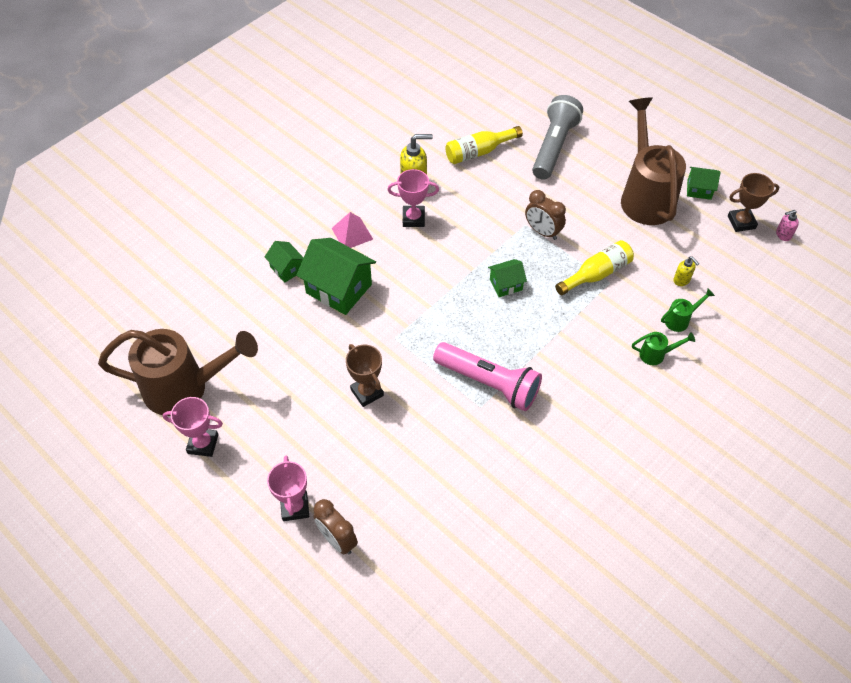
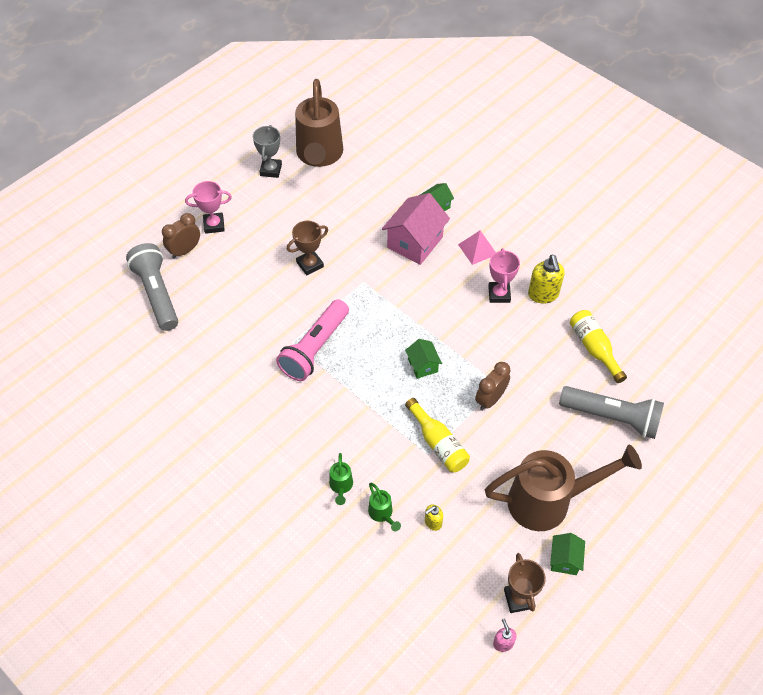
camera: 90 degrees right, 0 degrees up
pink trophy [163,397,223,457] -> grey trophy [253,125,282,178]
green house [296,238,376,315] -> pink house [382,193,450,265]
none -> grey flashlight [126,243,178,331]

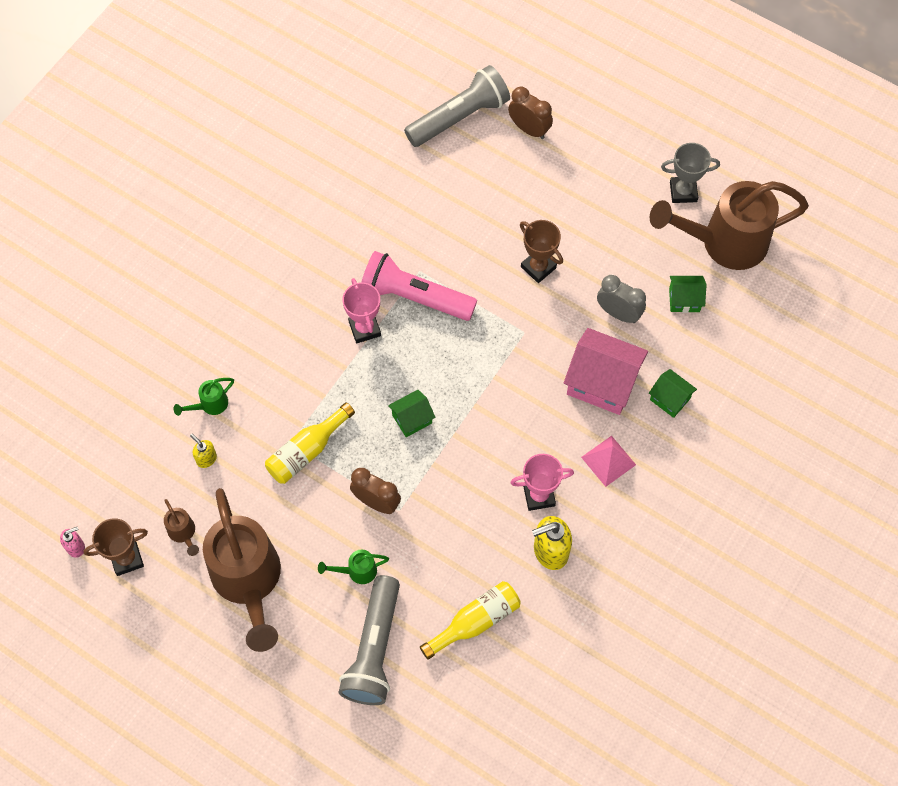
camera: 80 degrees right, 10 degrees up
pink trophy [185,181,232,234] -> pink trophy moved to [342,278,381,343]
green watering can [329,453,353,505] -> green watering can moved to [318,550,389,584]
green house [550,533,585,575] -> green house moved to [669,276,706,313]
none -> brown watering can [164,499,199,556]
none -> grey clock [597,275,646,323]

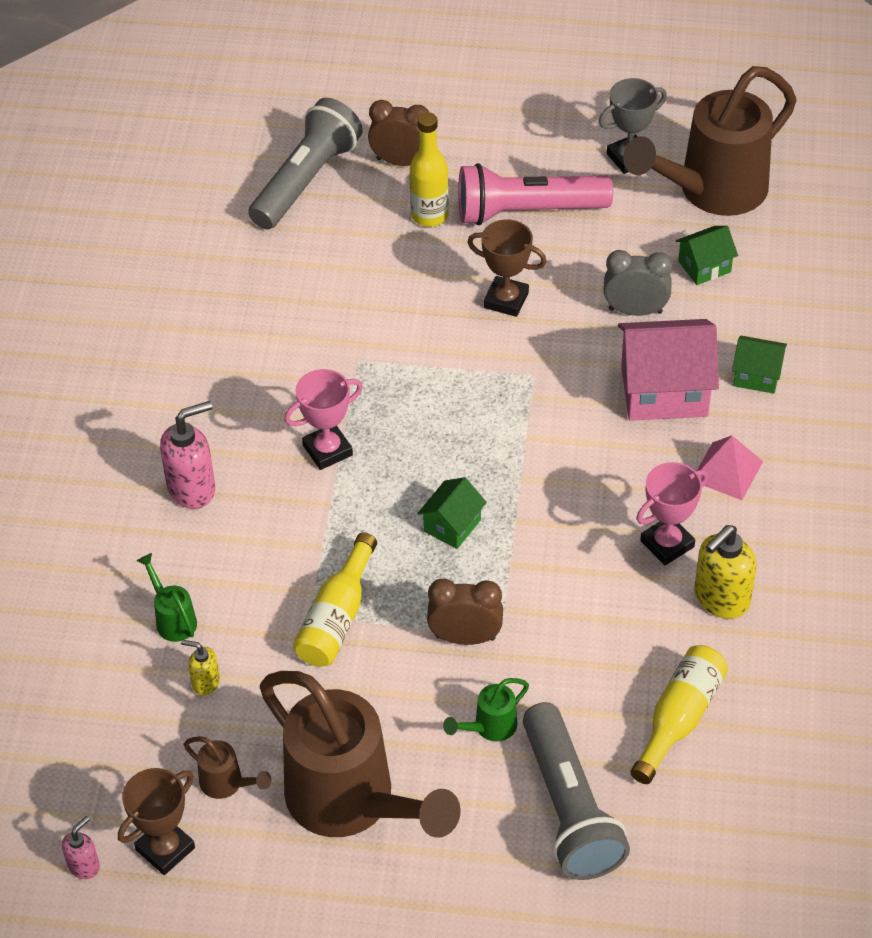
camera: 25 degrees left, 15 degrees down
green watering can [173,378,234,416] -> green watering can turned 120 degrees clockwise [137,553,197,642]
pink trophy [342,278,381,343] -> pink trophy turned 75 degrees counterclockwise [284,369,363,470]
pink flashlight [362,251,477,321] -> pink flashlight moved to [458,163,613,225]
none -> pink soap dispenser [160,401,215,509]
none -> yellow bottle [410,112,449,227]

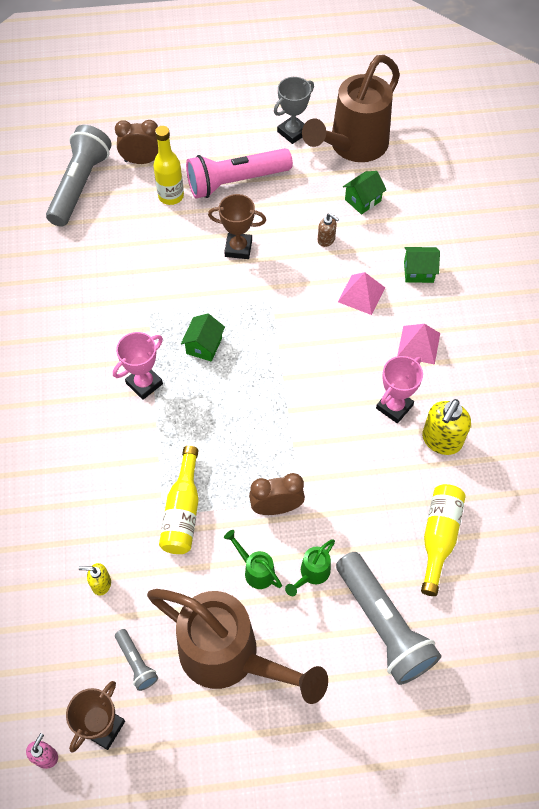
camera: 15 degrees left, 10 degrees up
green watering can [137,553,197,642] -> green watering can moved to [224,530,282,589]
pink soap dispenser [160,401,215,509] -> none
brown watering can [184,736,271,799] -> grey flashlight [115,629,158,691]
green house [417,477,487,549] -> green house moved to [181,313,225,362]
grey clock [604,250,672,316] -> brown soap dispenser [318,213,339,247]
pink house [618,319,719,421] -> pink pyramid [338,272,385,315]

